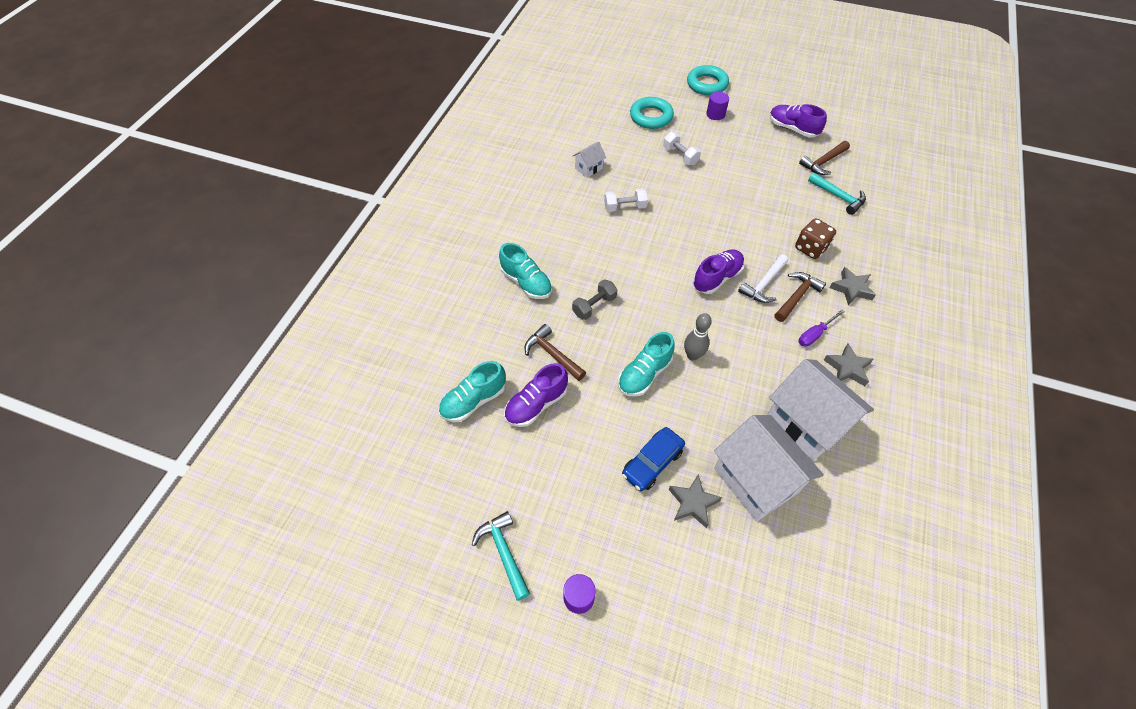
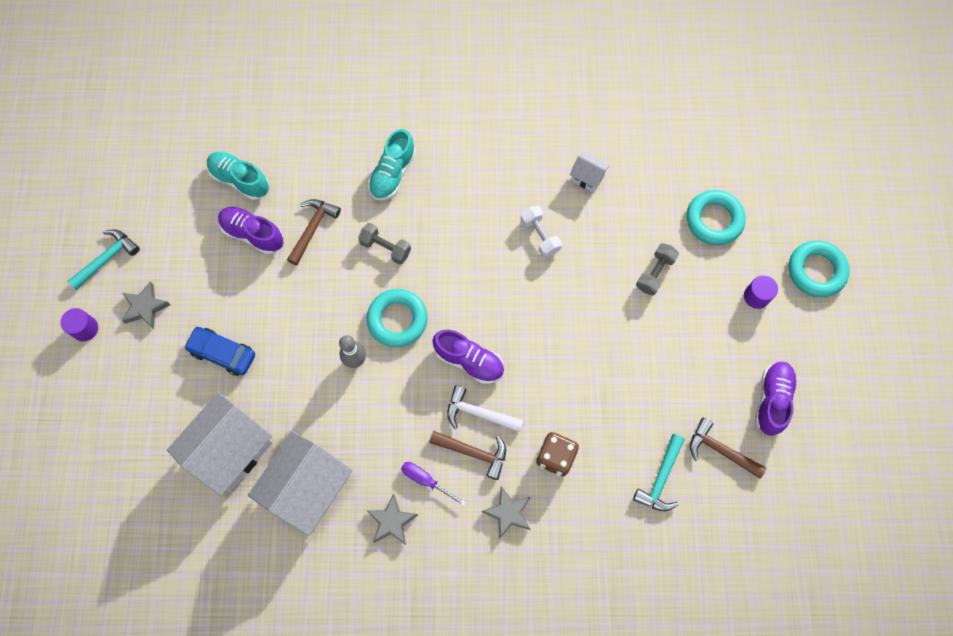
camera: 70 degrees right, 15 degrees up
turquoise shoe [618,332,675,397] -> none
white dumbbell [663,132,701,165] -> grey dumbbell [636,243,679,296]
grey star [668,474,722,528] -> grey star moved to [122,281,171,329]
none -> turquoise ring [367,289,428,347]

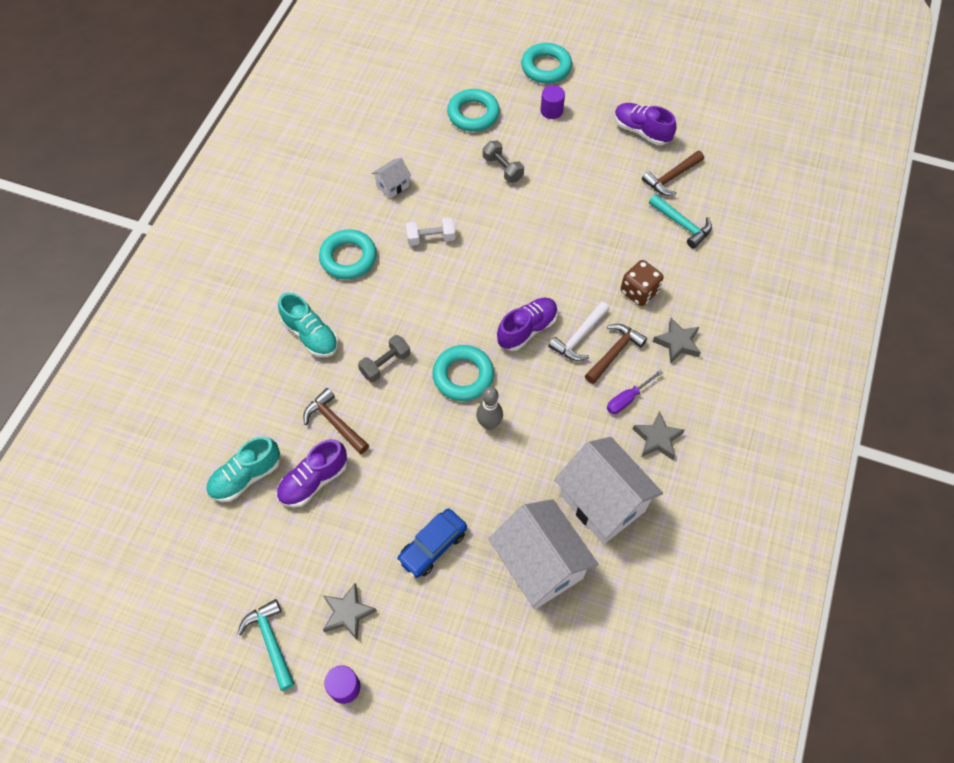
camera: 70 degrees left, 10 degrees down
none -> turquoise ring [319,229,377,279]

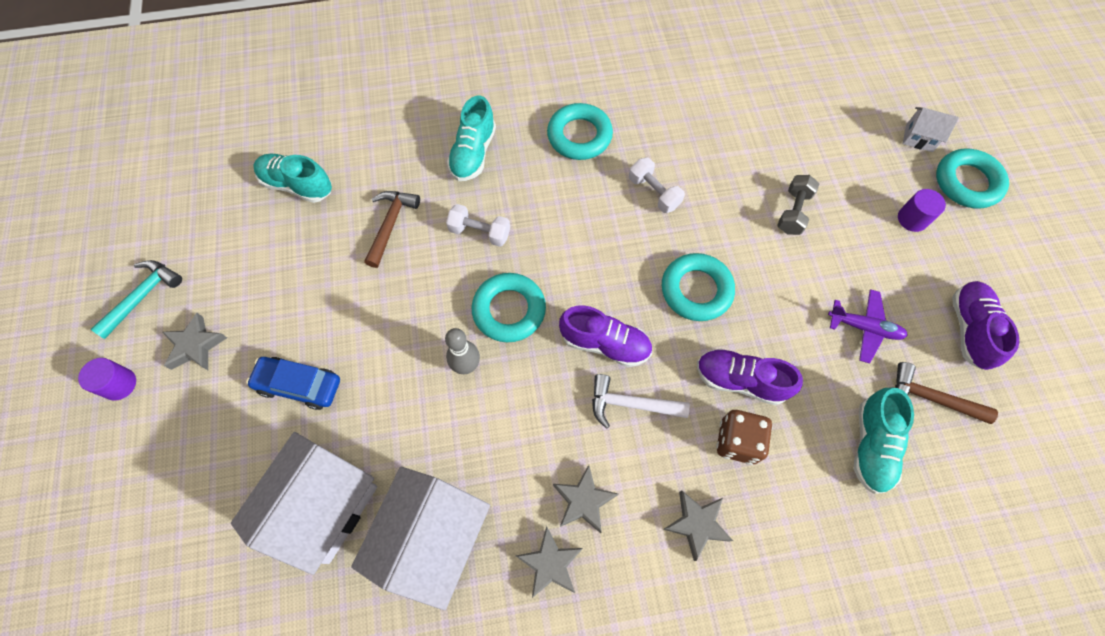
camera: 60 degrees right, 5 degrees up
purple shoe [276,439,347,508] -> purple shoe moved to [697,349,803,405]
grey dumbbell [358,335,410,382] -> white dumbbell [446,204,510,247]
white house [372,158,411,199] -> white house moved to [903,107,959,152]
turquoise ring [447,89,500,132] -> turquoise ring moved to [662,253,735,321]
brown hammer [585,324,647,384] -> none
purple screwdriver [607,370,663,414] -> grey star [553,465,618,533]
turquoise hammer [649,194,712,249] -> turquoise shoe [854,388,914,494]
none -> purple plane [828,289,908,364]

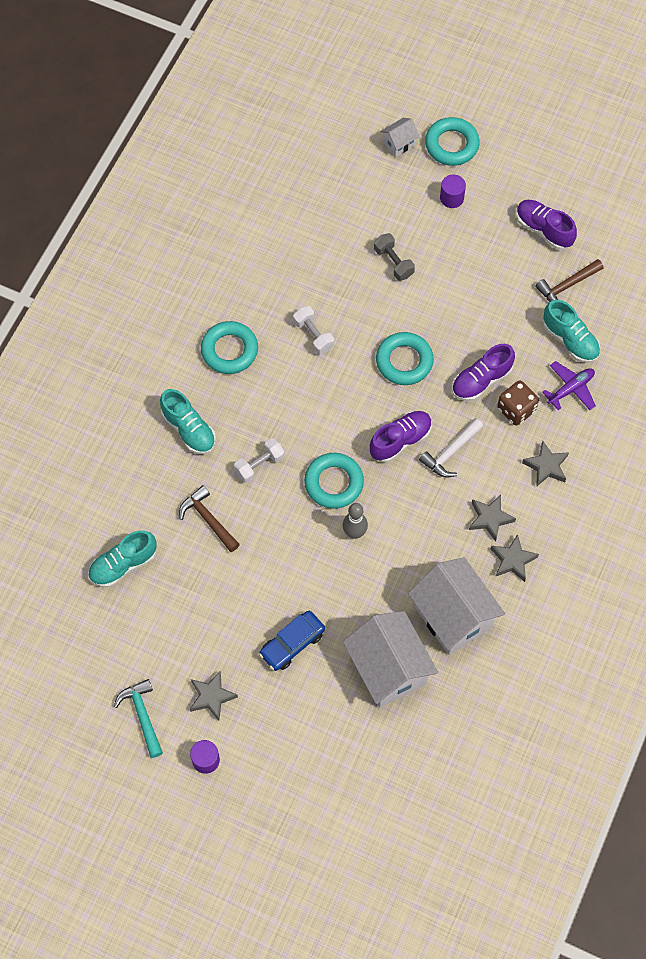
camera: 55 degrees left, 0 degrees up
white dumbbell [629,157,685,213] -> white dumbbell turned 60 degrees clockwise [293,306,334,354]
purple plane [828,289,908,364] -> purple plane moved to [542,361,596,410]

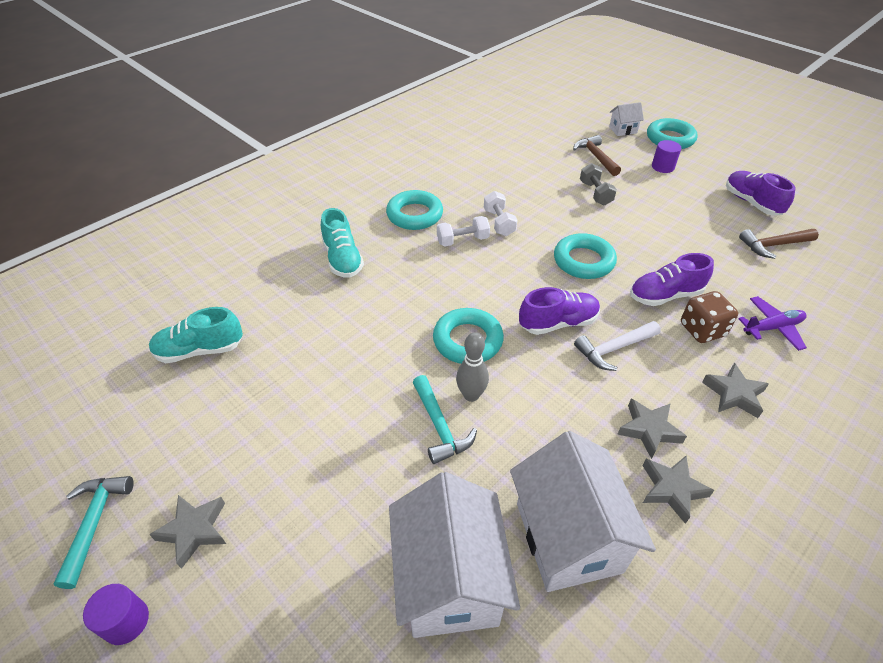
camera: 20 degrees right, 20 degrees down
brown hammer [179,485,240,552] -> brown hammer moved to [573,135,621,176]
white dumbbell [234,438,285,483] -> white dumbbell moved to [437,216,490,247]
blue car [259,611,325,671] -> none
turquoise shoe [543,300,600,363] -> none
none -> turquoise hammer [413,375,477,464]

